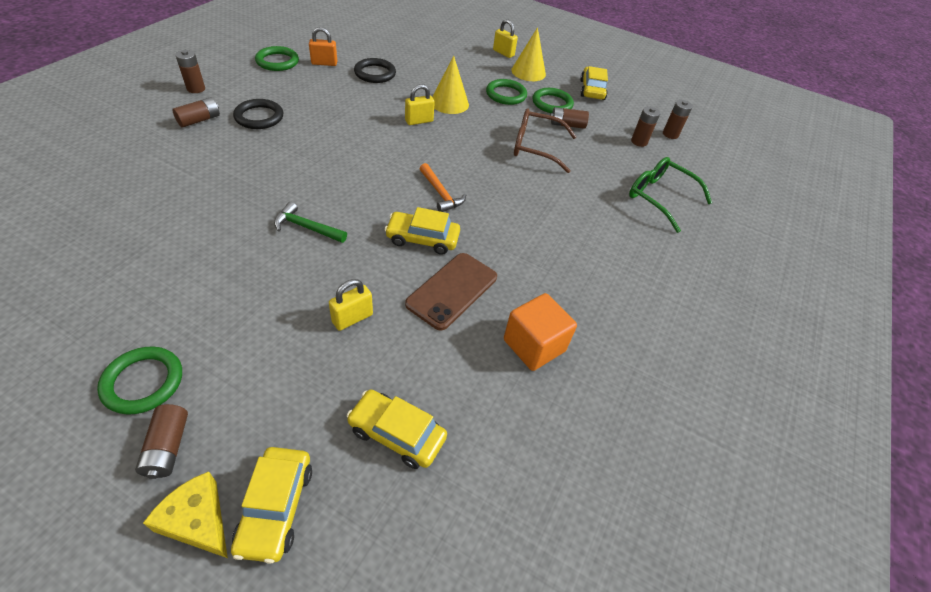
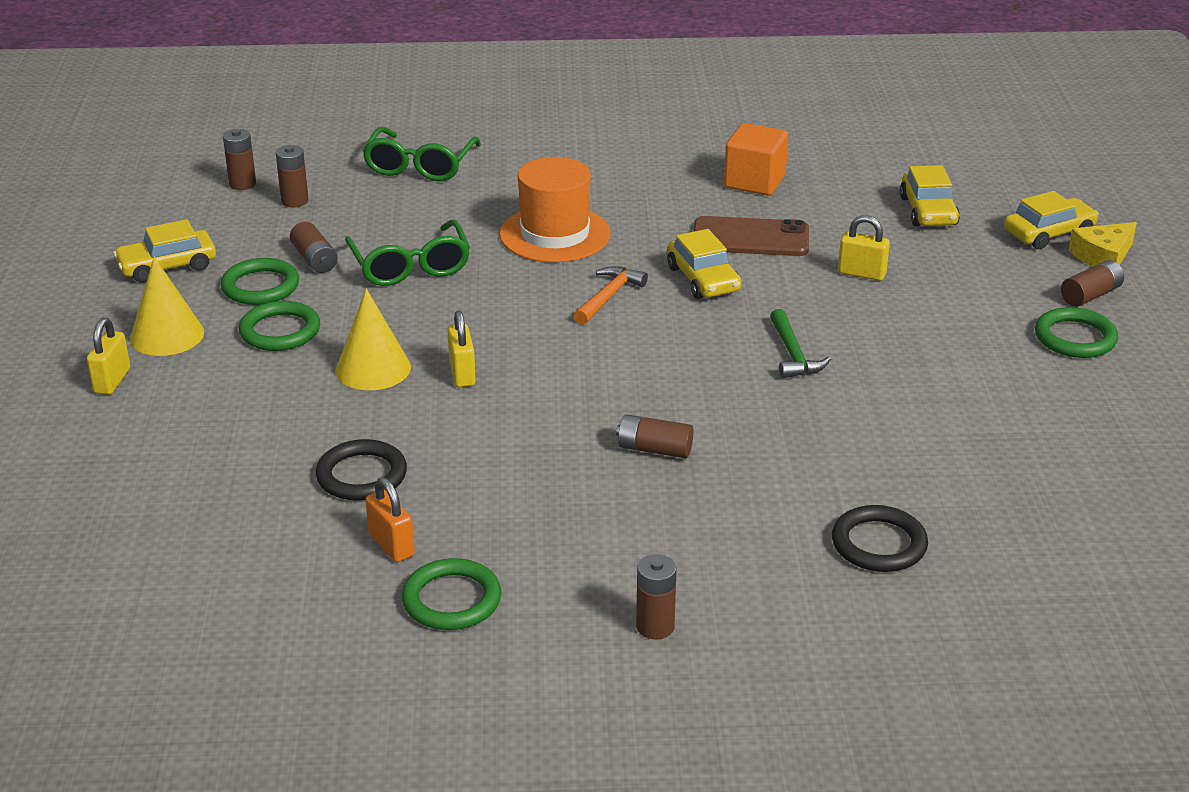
camera: 115 degrees left, 15 degrees down
yellow cheese [143,471,228,558] -> yellow cheese turned 45 degrees clockwise [1069,222,1137,267]
brown battery [172,97,220,127] -> brown battery moved to [616,414,694,458]
black ring [233,99,283,129] -> black ring moved to [832,505,928,572]
yellow padlock [405,84,435,125] -> yellow padlock turned 45 degrees clockwise [447,310,476,387]
brown glasses [514,109,576,173] -> green glasses [345,220,470,286]
none -> orange hat [499,157,611,262]

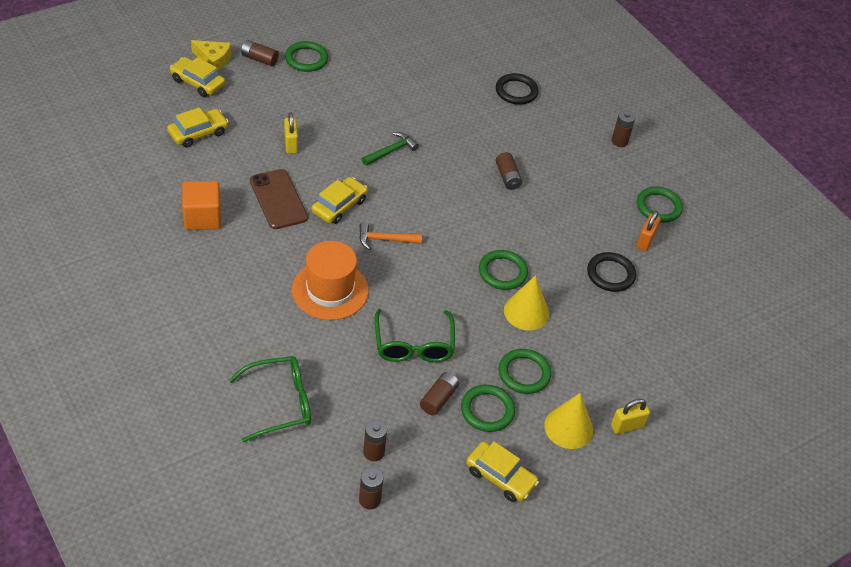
camera: 125 degrees left, 15 degrees up
green glasses [345,220,470,286] -> green glasses turned 135 degrees clockwise [375,309,455,362]
yellow padlock [447,310,476,387] -> green ring [479,250,528,290]

